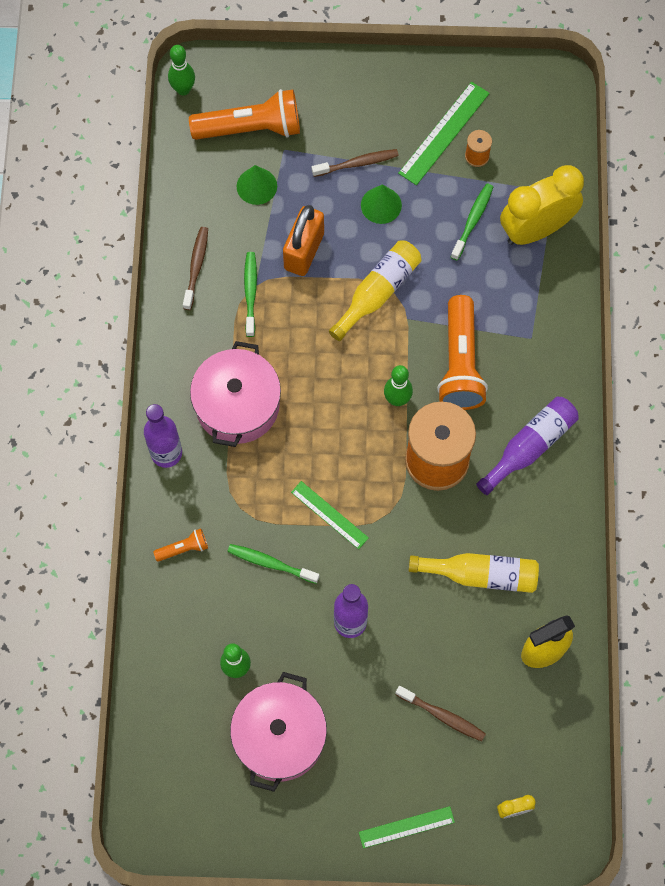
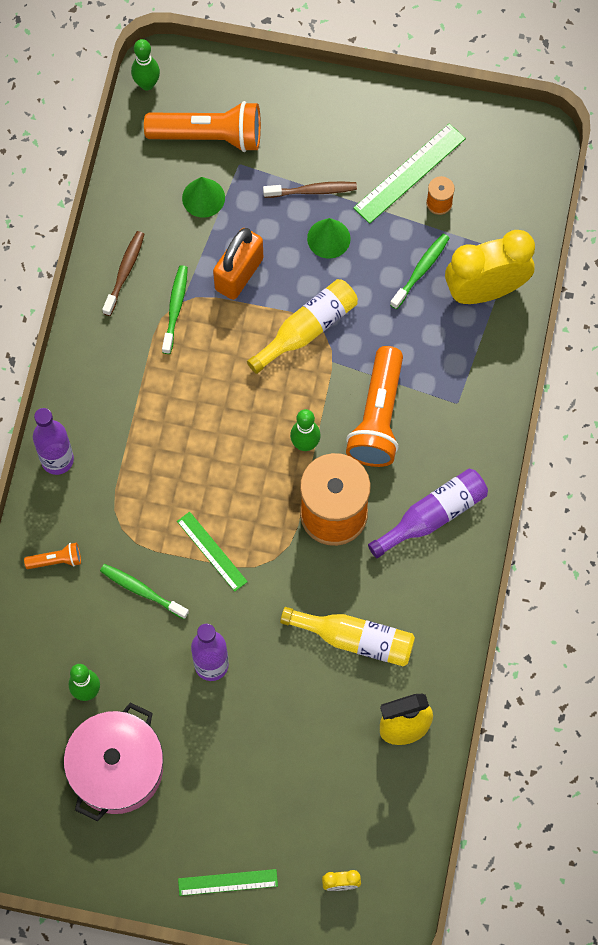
camera: 10 degrees right, 0 degrees up
pink pot [190,341,281,447] -> none
brown toothbrush [395,686,486,741] -> none

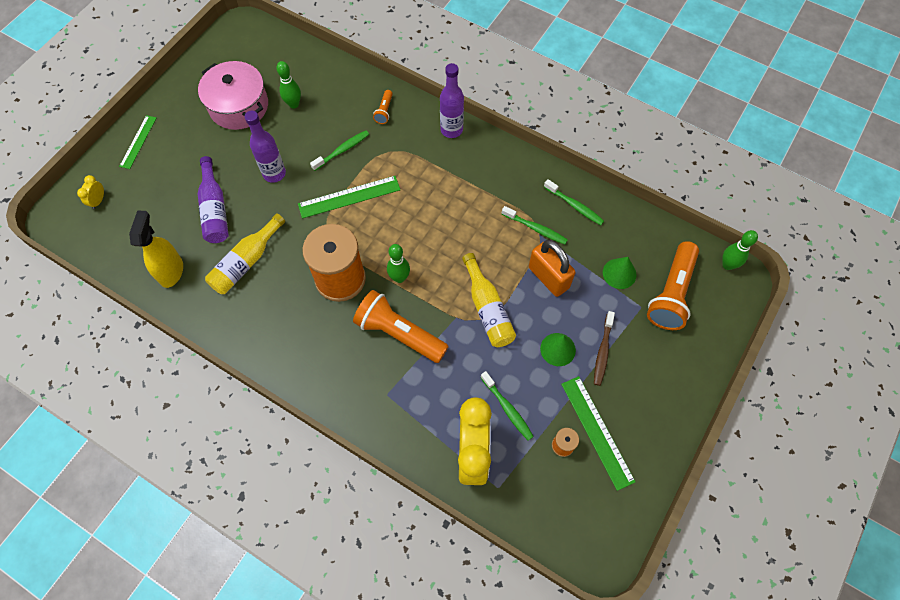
camera: 110 degrees right, 5 degrees down
brown toothbrush [102,231,145,316] -> green toothbrush [544,179,604,225]
green ruler [177,512,248,592] -> green ruler [298,176,400,219], size x1.53
purple bottle [368,469,488,558] -> purple bottle moved to [197,156,229,243]

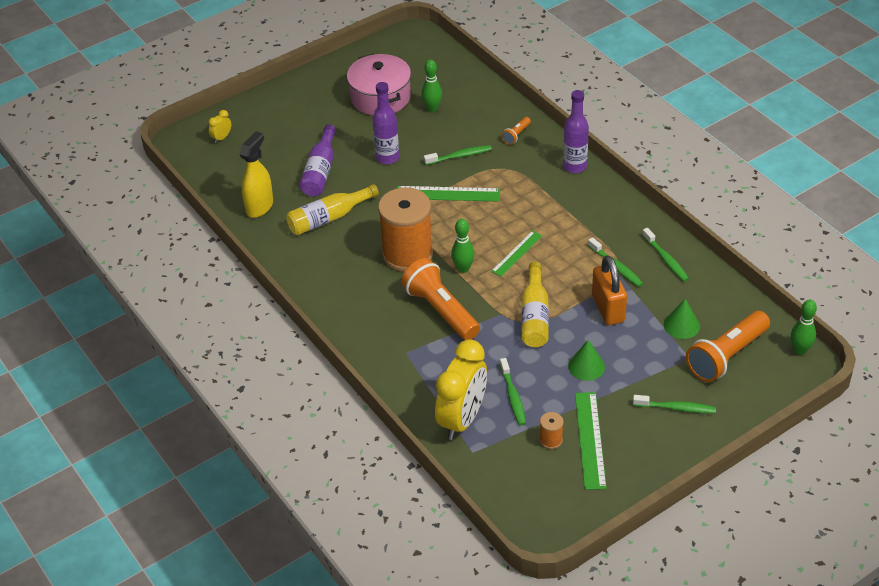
camera: 25 degrees right, 20 degrees down
green ruler [119,115,156,169] -> green ruler moved to [491,231,542,277]
brown toothbrush [594,311,615,386] -> none
none -> green toothbrush [633,395,716,413]

